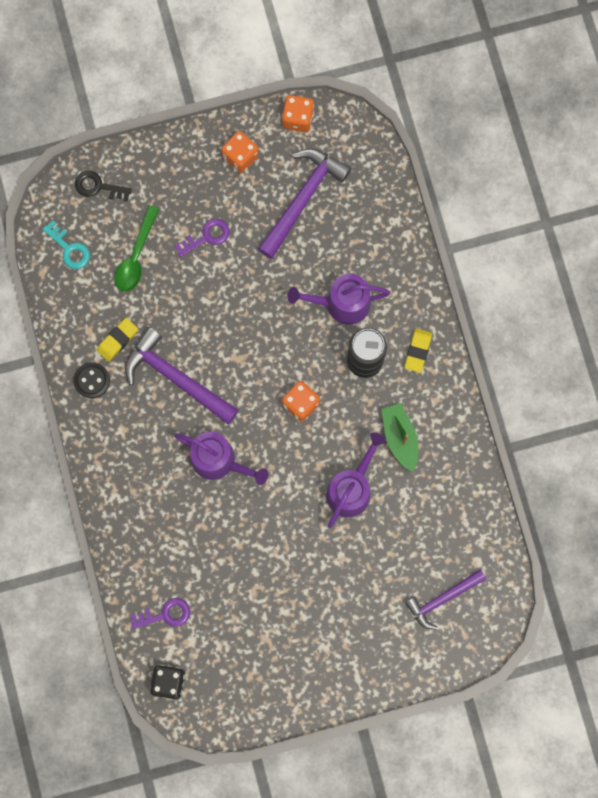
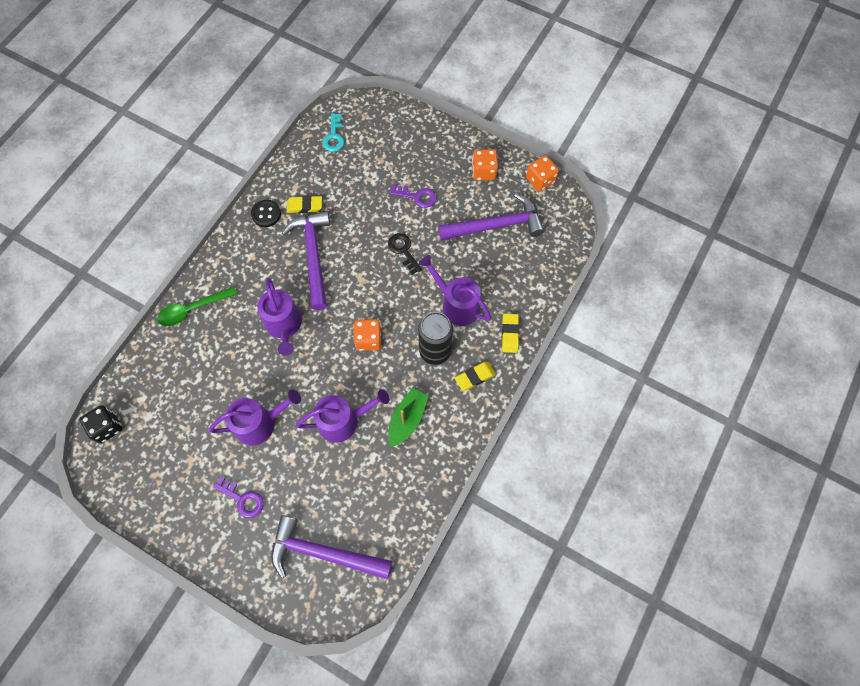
camera: 45 degrees right, 10 degrees down
black key [75,171,132,202] -> black key moved to [388,233,422,275]
green spoon [115,205,159,292] -> green spoon moved to [157,286,237,326]
purple key [130,598,190,629] -> purple key moved to [213,476,264,518]
purple hammer [405,569,486,630] -> purple hammer [271,515,392,579], size x1.54
none -> purple watering can [209,389,301,445]
none -> yellow eraser [502,314,519,353]

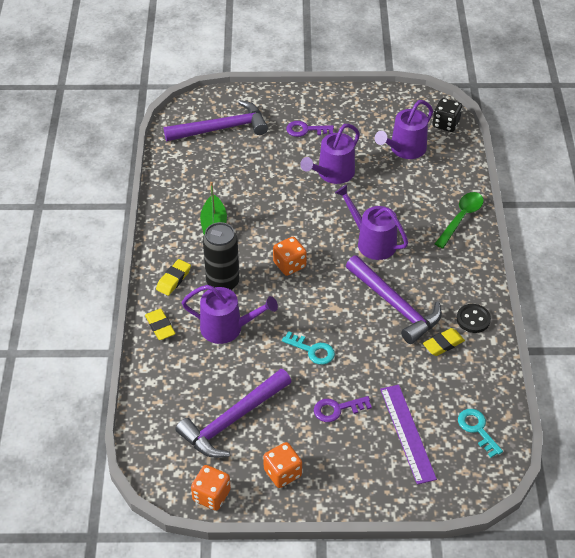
camera: 150 degrees right, 20 degrees down
purple watering can [296,389,389,443] -> purple watering can moved to [375,100,433,159]
black key [388,233,422,275] -> turquoise key [282,331,335,365]
none -> purple ruler [380,385,437,485]

